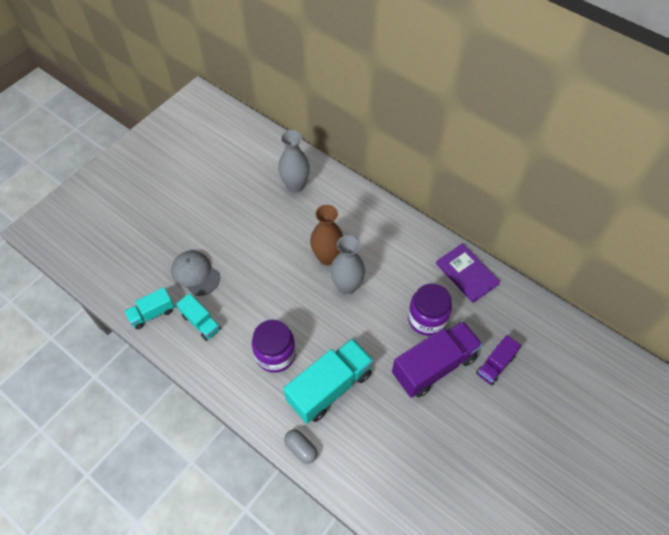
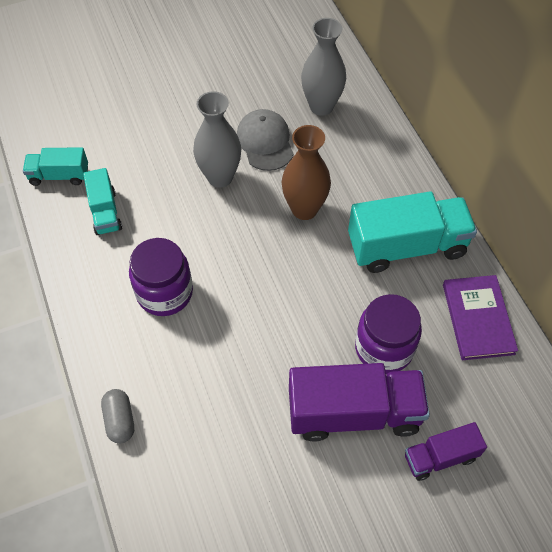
camera: 30 degrees right, 0 degrees up
grey cap [171,251,220,296] -> grey cap moved to [237,109,294,171]
turquoise truck [283,338,374,424] -> turquoise truck moved to [348,192,477,273]
grey vase [330,235,365,295] -> grey vase moved to [193,91,241,188]

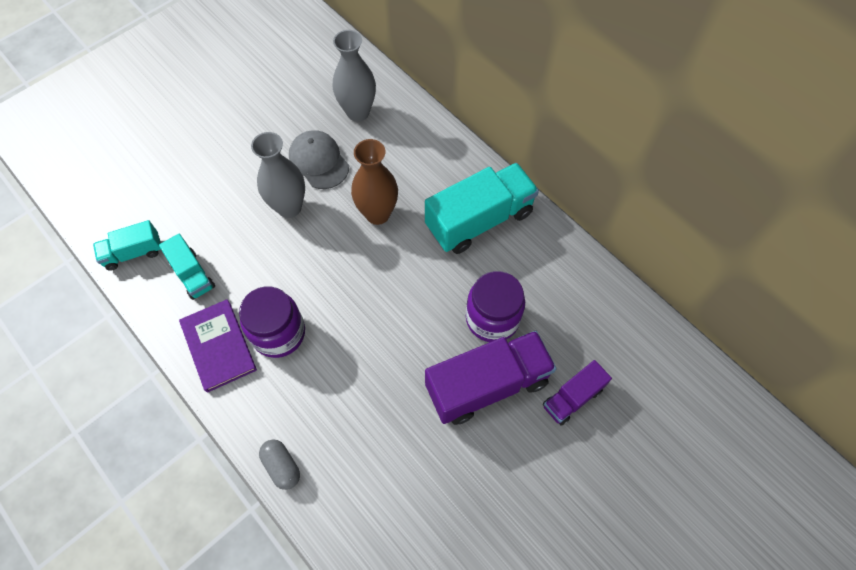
camera: 20 degrees left, 5 degrees up
purple book [443,275,518,360] -> purple book moved to [179,299,257,393]

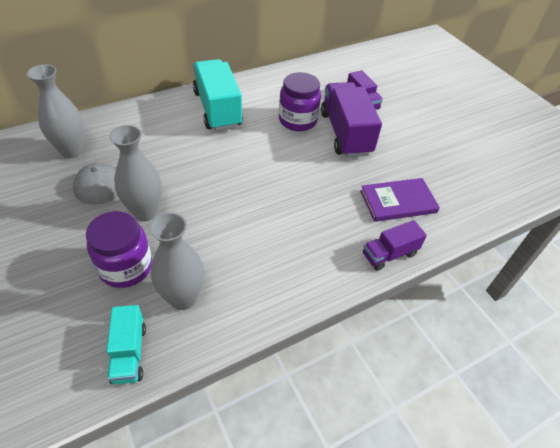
camera: 80 degrees left, 15 degrees down
turquoise truck [159,234,215,300] -> grey vase [149,212,204,310]
purple book [179,299,257,393] -> purple book moved to [360,178,440,222]
purple jar [239,286,305,358] -> purple jar moved to [86,211,152,288]
grey capsule [259,439,300,490] -> purple truck [363,220,427,271]
brown vase [351,139,398,225] -> none

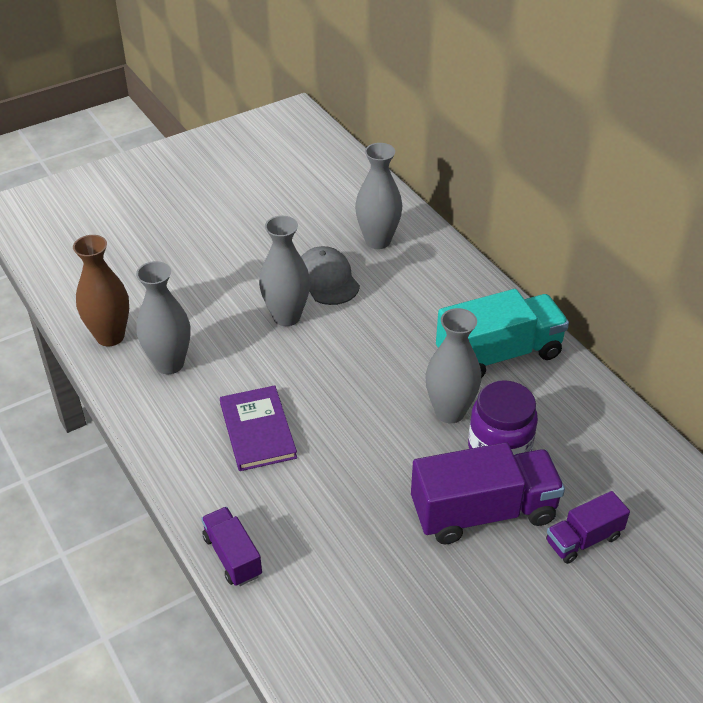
camera: 90 degrees right, 5 degrees down
purple jar [86,211,152,288] -> none
turquoise truck [107,305,146,384] -> brown vase [73,235,129,346]
purple book [360,178,440,222] -> purple book moved to [220,385,297,471]
none -> grey vase [426,308,481,423]

